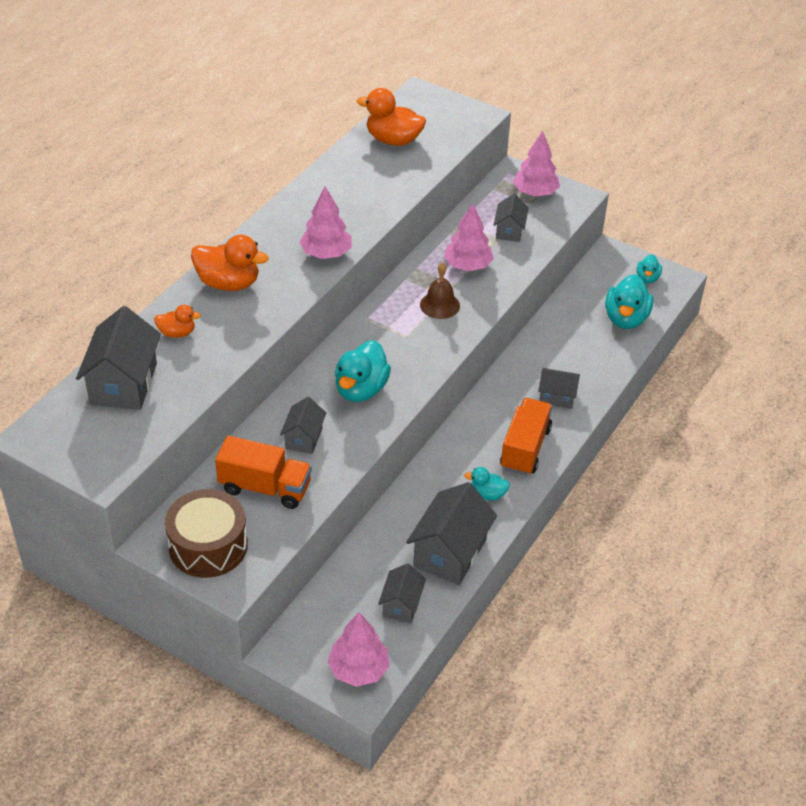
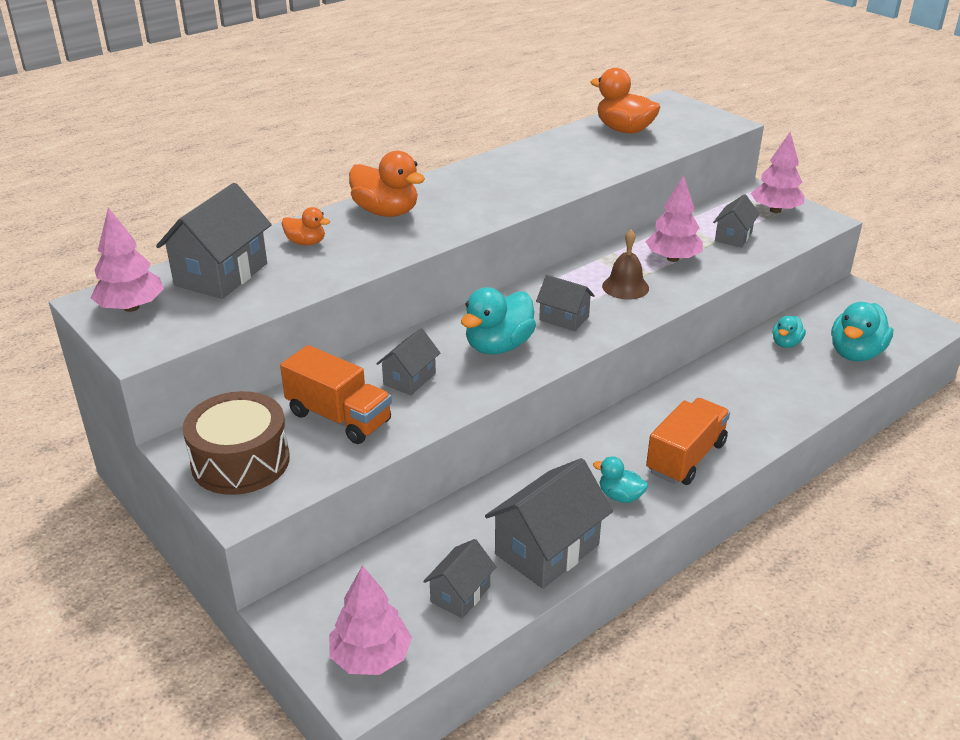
camera: 20 degrees right, 10 degrees down
pink tree [299,187,352,259] -> pink tree moved to [91,207,164,312]
grey house [538,368,580,409] -> grey house moved to [536,275,595,331]
turquoise duck [637,254,662,284] -> turquoise duck moved to [772,316,806,348]

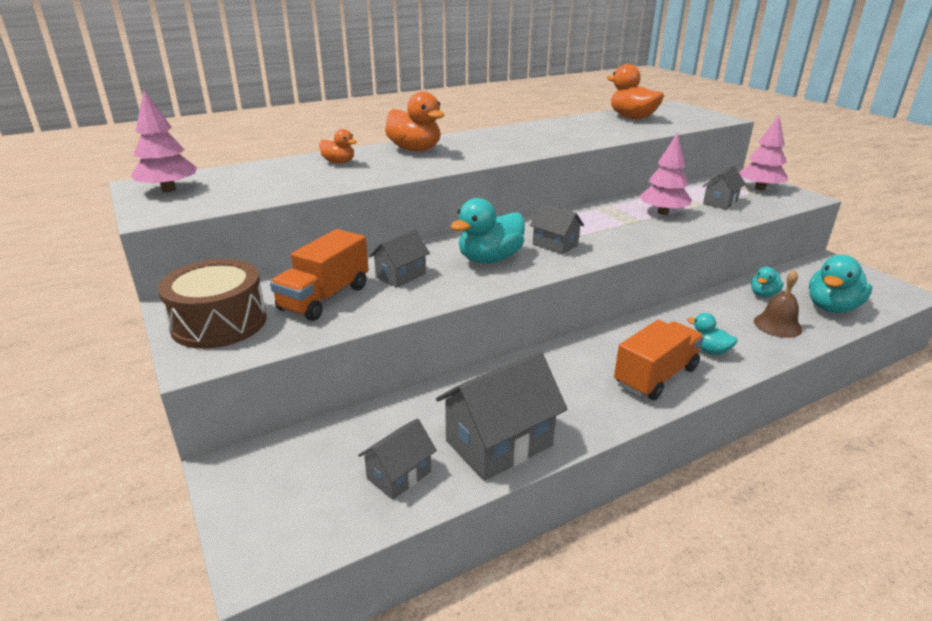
camera: 10 degrees right, 5 degrees down
grey house [156,183,272,299] -> none
orange truck [280,345,392,444] -> orange truck turned 75 degrees clockwise [270,229,369,321]
pink tree [329,565,412,675] -> none
turquoise duck [593,456,648,503] -> turquoise duck moved to [687,313,737,355]
brown bell [602,230,649,300] -> brown bell moved to [754,270,803,338]

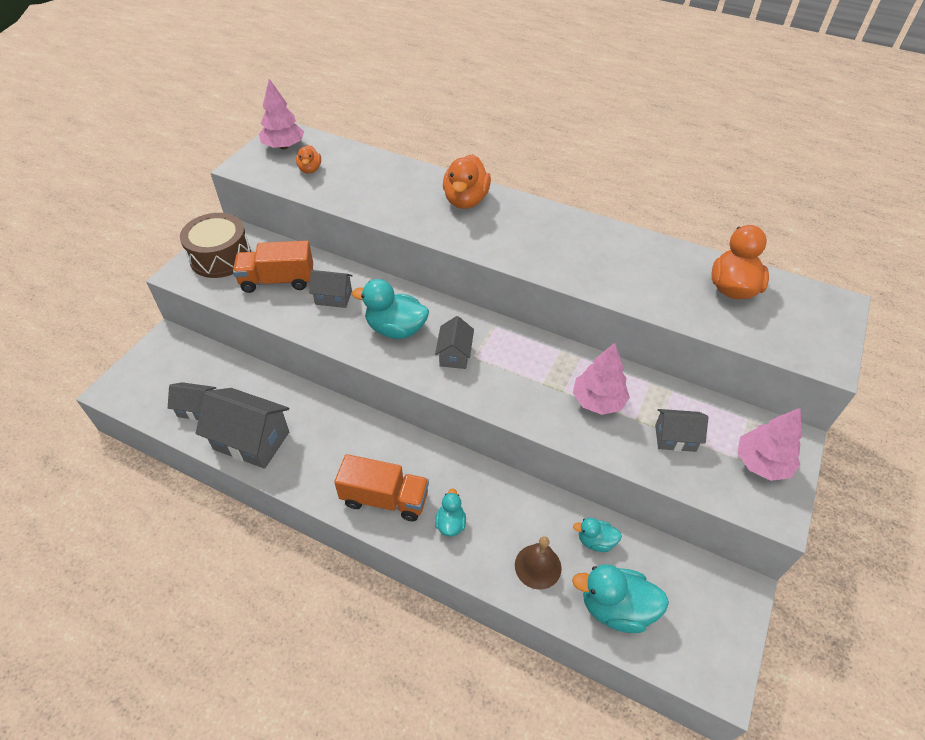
camera: 55 degrees right, 20 degrees up
orange duck [319,129,357,164] -> orange duck moved to [296,145,321,174]

